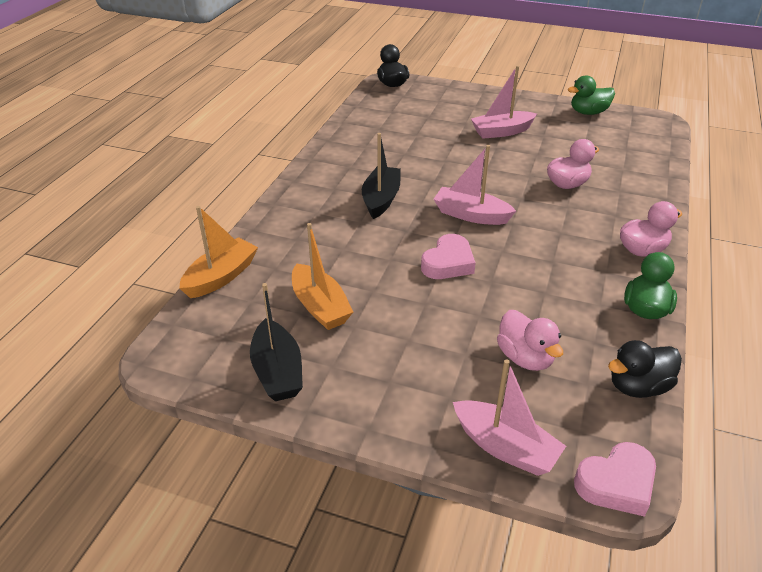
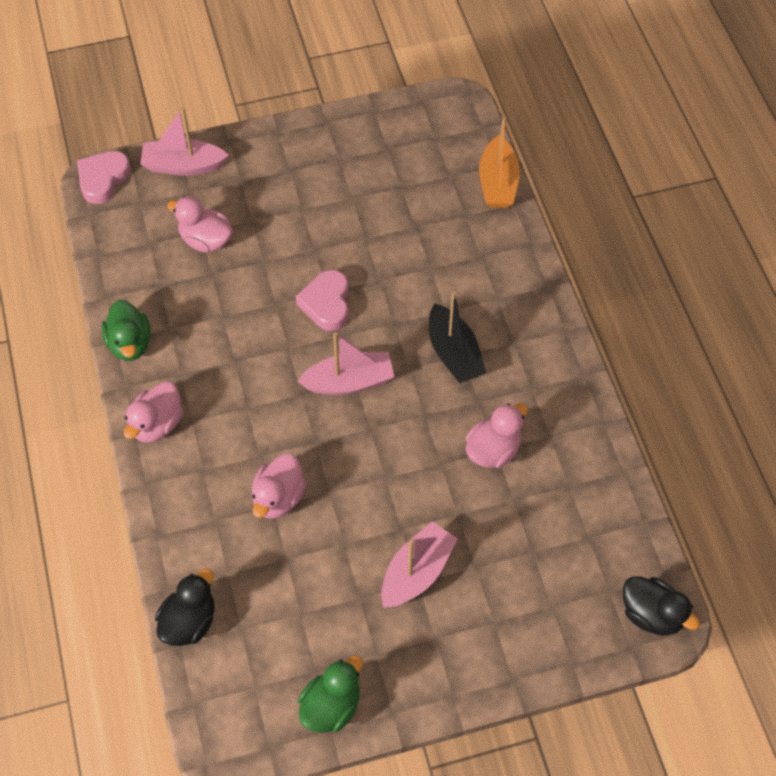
camera: 145 degrees right, 20 degrees up
black boat [250,283,303,401] -> none
orange boat [292,223,353,330] -> none
black duck [608,340,682,398] -> black duck moved to [155,569,214,646]
none -> pink duck [465,403,528,468]

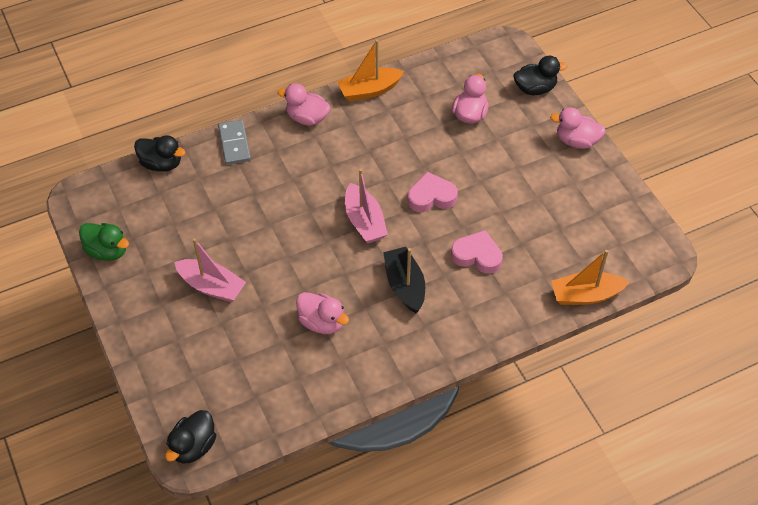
camera: 80 degrees right, 5 degrees down
pink heart [77,151,131,204] -> pink heart moved to [451,230,503,274]
green duck [102,300,151,361] -> orange boat [337,40,404,102]
pink boat [140,107,229,176] -> black duck [514,56,567,95]
pink duck [252,454,306,519] -> pink duck moved to [550,107,606,149]
black boat [429,292,486,383] -> black boat turned 105 degrees clockwise [383,247,425,313]
none -> grey domino [218,120,251,165]

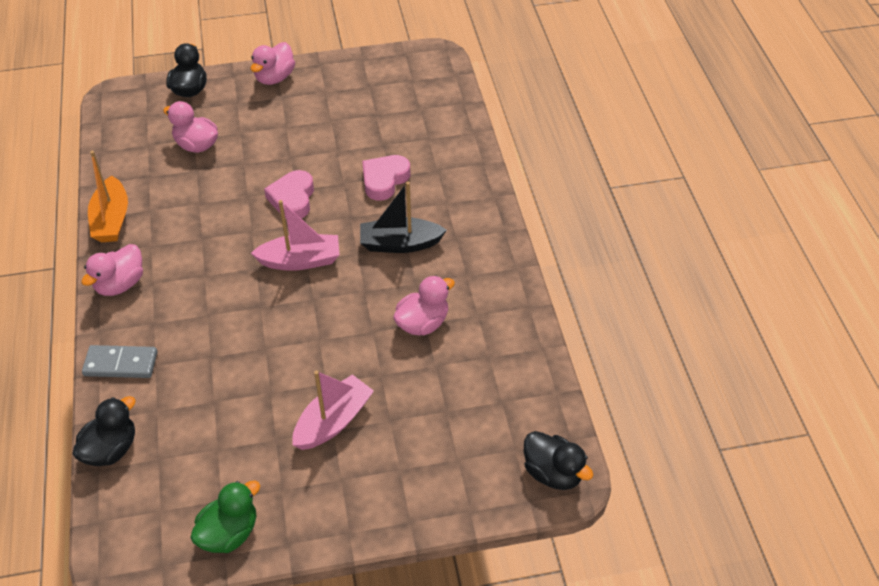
camera: 75 degrees left, 5 degrees down
orange boat [551,250,629,305] -> none

